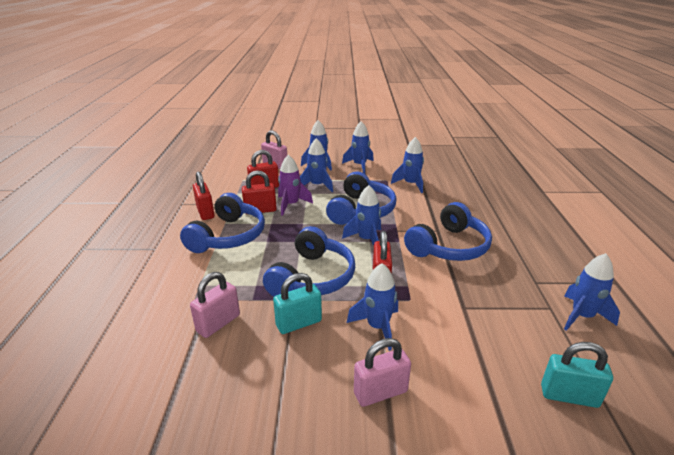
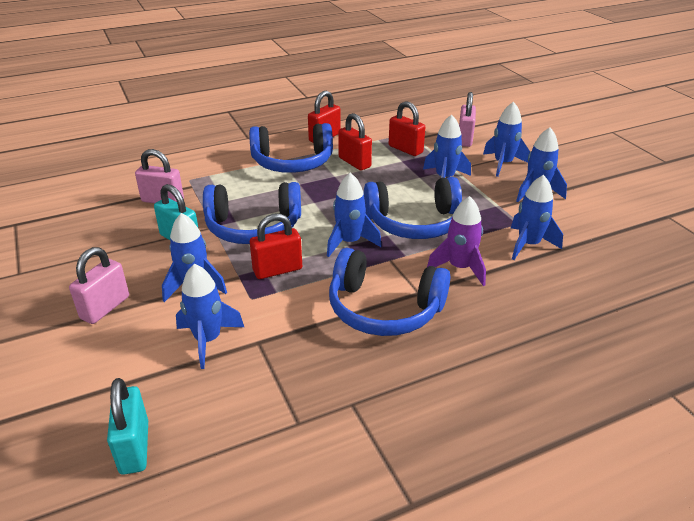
camera: 65 degrees right, 5 degrees up
purple rocket [278,155,313,216] -> purple rocket moved to [427,196,486,286]
pink padlock [354,338,411,407] -> pink padlock turned 75 degrees clockwise [69,247,129,324]
blue rocket [564,253,620,331] -> blue rocket moved to [176,264,244,369]

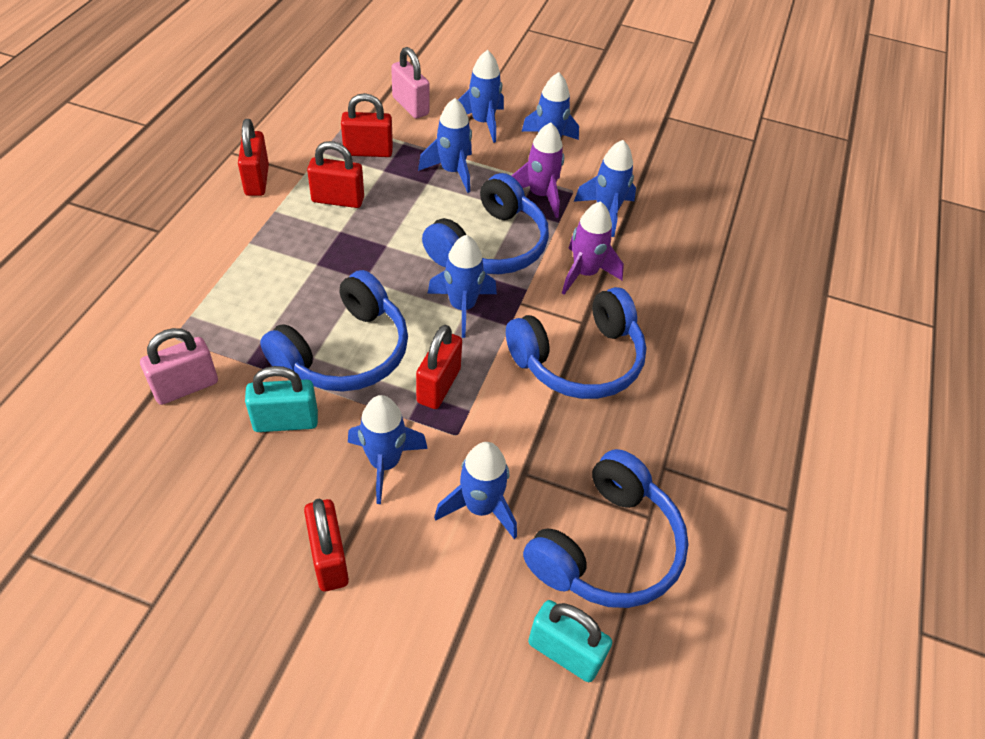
camera: 50 degrees left, 15 degrees up
pink padlock [69,247,129,324] -> red padlock [304,499,349,591]
blue headphones [249,123,333,173] -> blue headphones moved to [523,449,689,608]
none -> purple rocket [511,122,564,218]

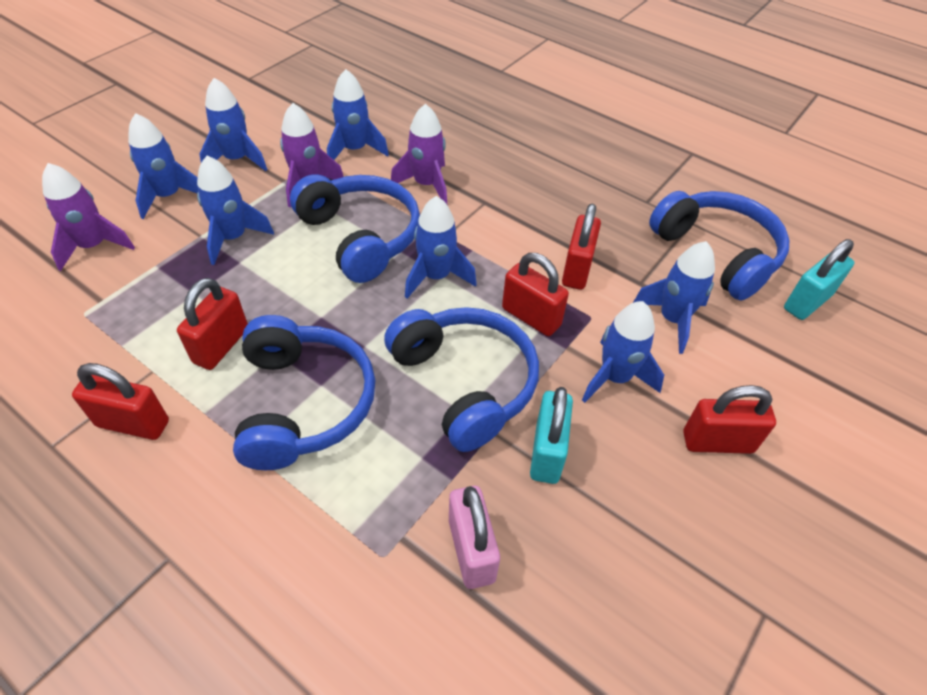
camera: 70 degrees left, 0 degrees up
red padlock [341,93,393,157] -> red padlock moved to [562,204,601,290]
pink padlock [391,47,430,119] -> purple rocket [42,163,135,271]
blue headphones [506,287,646,399] -> blue headphones moved to [233,315,375,470]

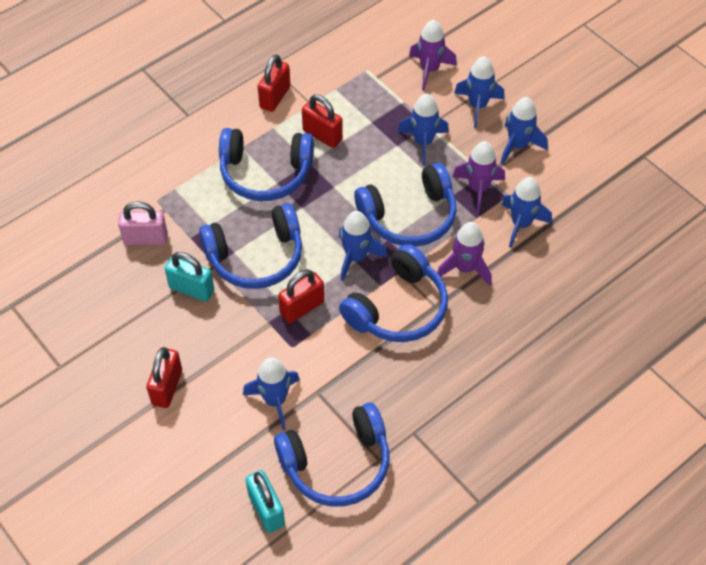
camera: 105 degrees right, 5 degrees up
red padlock [562,204,601,290] -> none
blue rocket [582,301,664,403] -> none
none -> blue headphones [339,244,448,342]

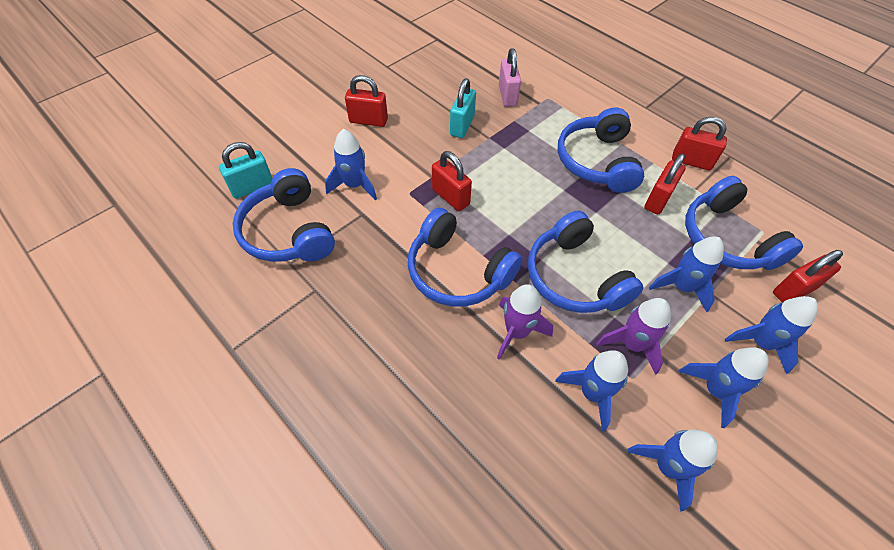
camera: 85 degrees right, 0 degrees up
blue headphones [199,203,302,289] -> blue headphones moved to [685,176,803,270]
blue rocket [339,211,387,281] -> blue rocket moved to [627,430,718,511]
purple rocket [409,20,457,91] -> red padlock [773,250,843,302]

